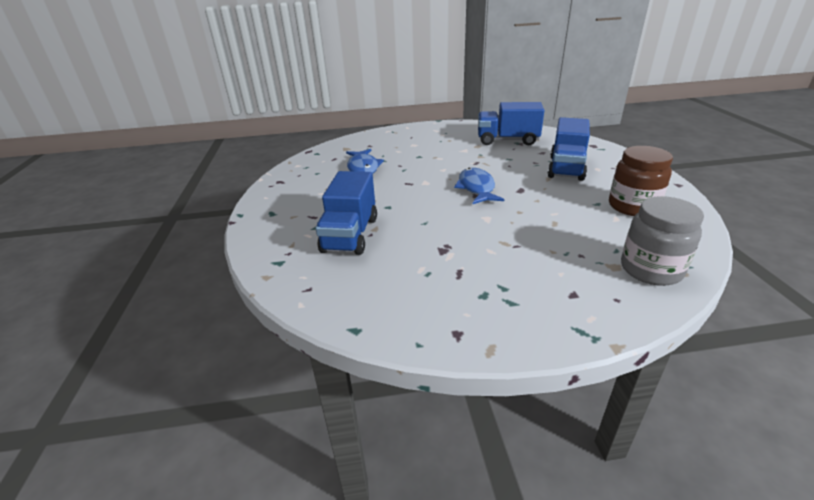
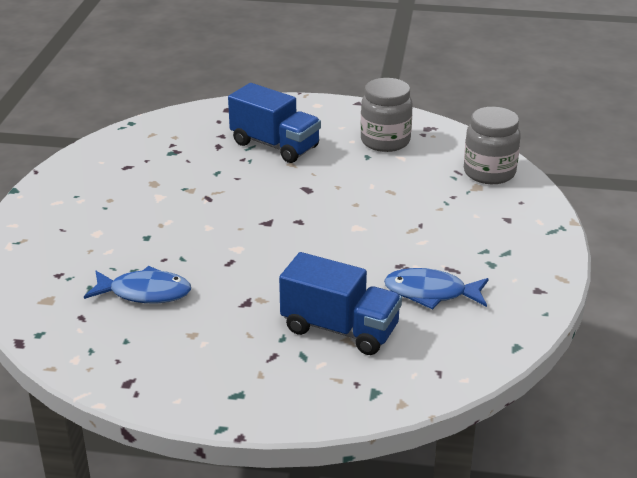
camera: 75 degrees left, 0 degrees up
blue fish [454,168,504,204] -> blue fish moved to [384,268,489,310]
blue truck [478,102,545,145] -> none
brown jar [609,146,673,216] -> grey jar [360,78,413,152]

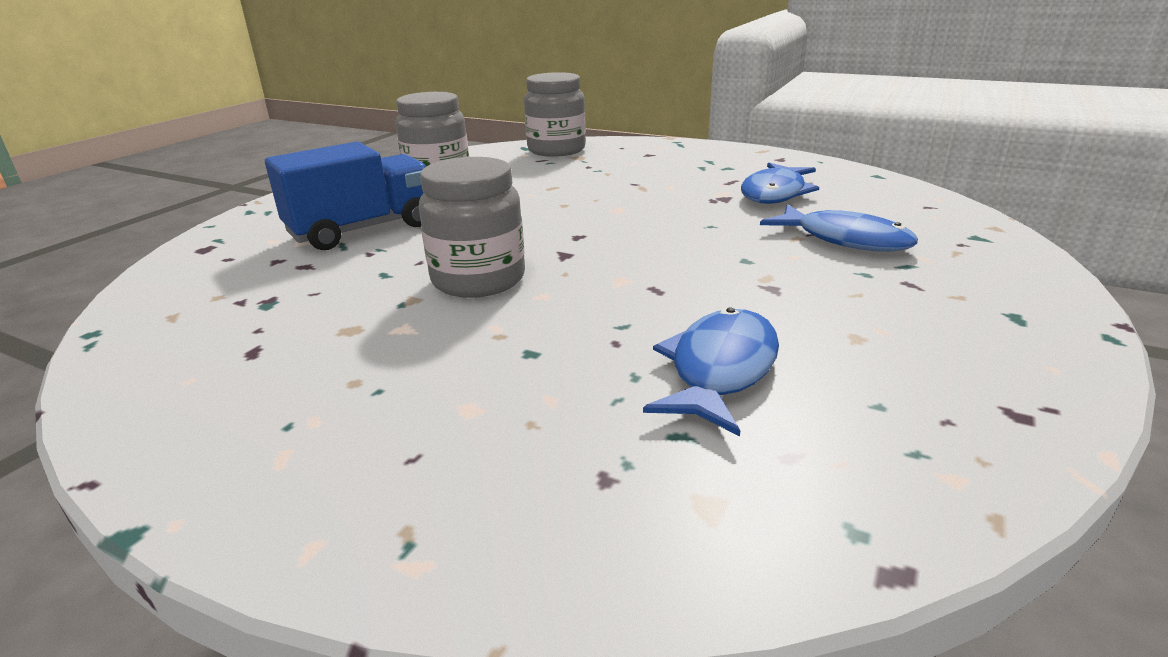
camera: 70 degrees left, 5 degrees down
blue truck [279,252,402,355] -> blue fish [760,204,918,252]
none -> grey jar [419,157,525,298]

